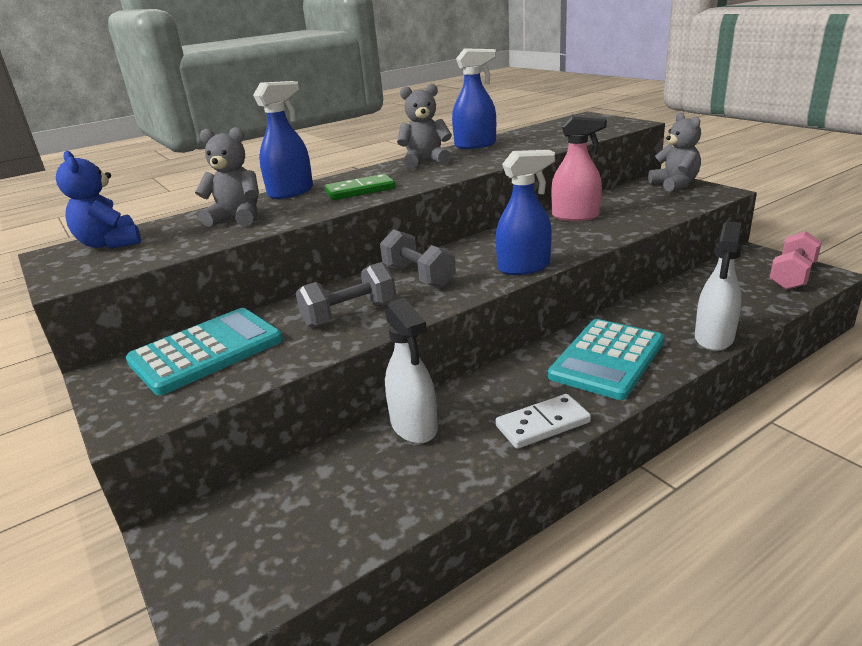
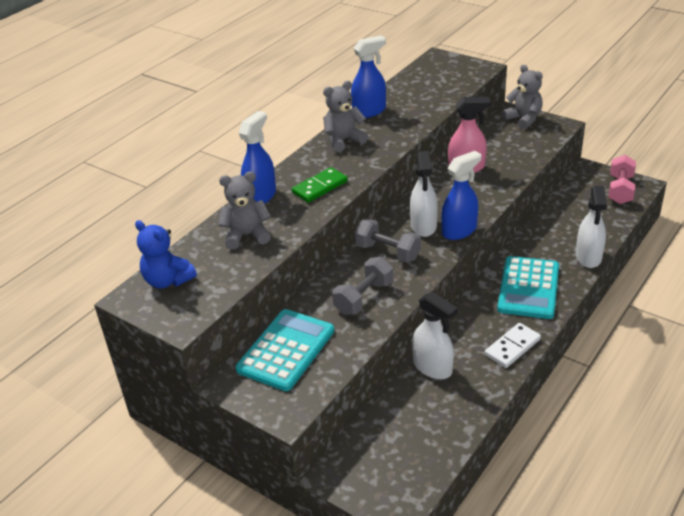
camera: 20 degrees left, 10 degrees up
none -> white spray bottle [410,151,438,237]

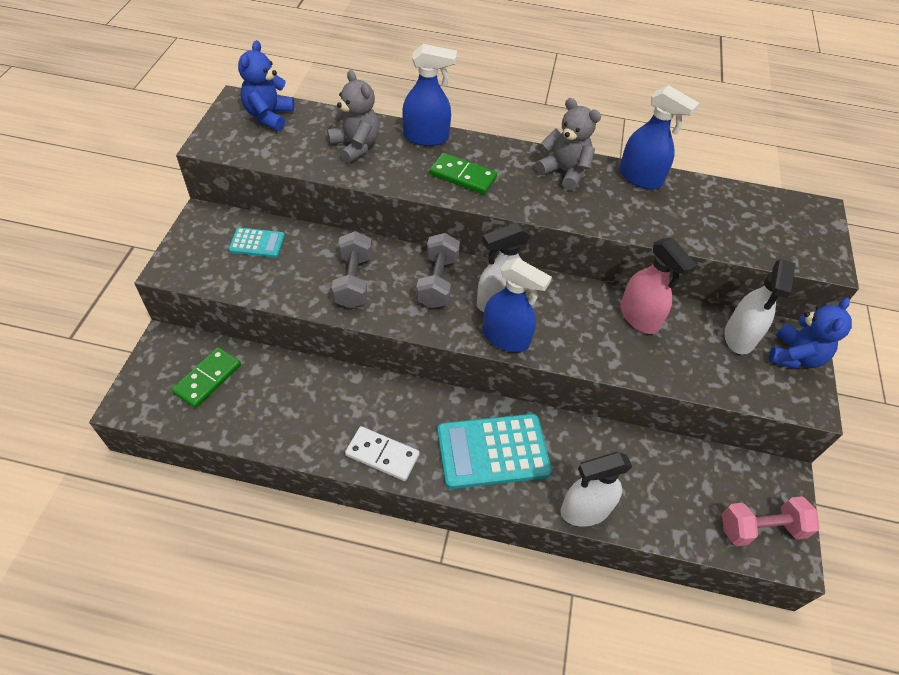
camera: 60 degrees right, 15 degrees up
turquoise calculator [235,309,334,391] -> turquoise calculator [229,227,285,258], size x0.51
grey dumbbell [332,257,393,315] -> grey dumbbell turned 75 degrees clockwise [332,231,372,308]
white spray bottle [412,292,458,379] -> white spray bottle moved to [724,259,796,355]
grey teddy bear [502,65,543,129] -> blue teddy bear [769,298,852,369]
none -> green domino [172,347,241,408]

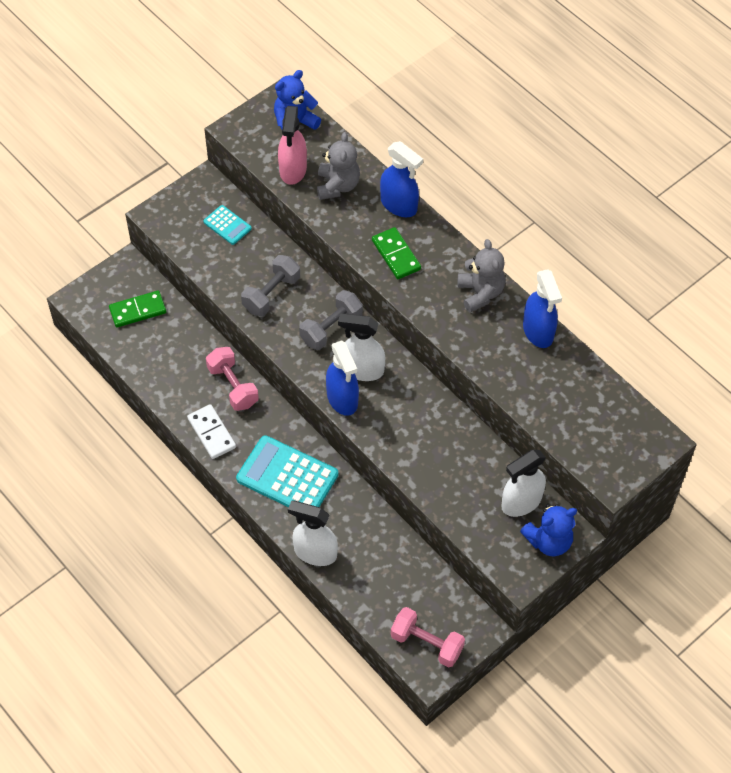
camera: 40 degrees right, 5 degrees up
pink spray bottle [620,238,697,334] -> pink spray bottle moved to [278,106,307,185]
none -> pink dumbbell [206,347,259,411]

